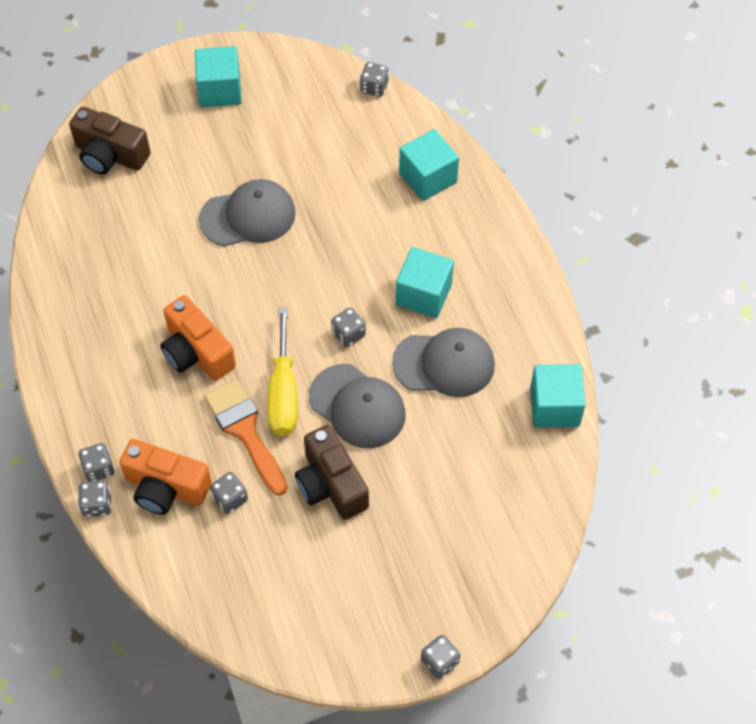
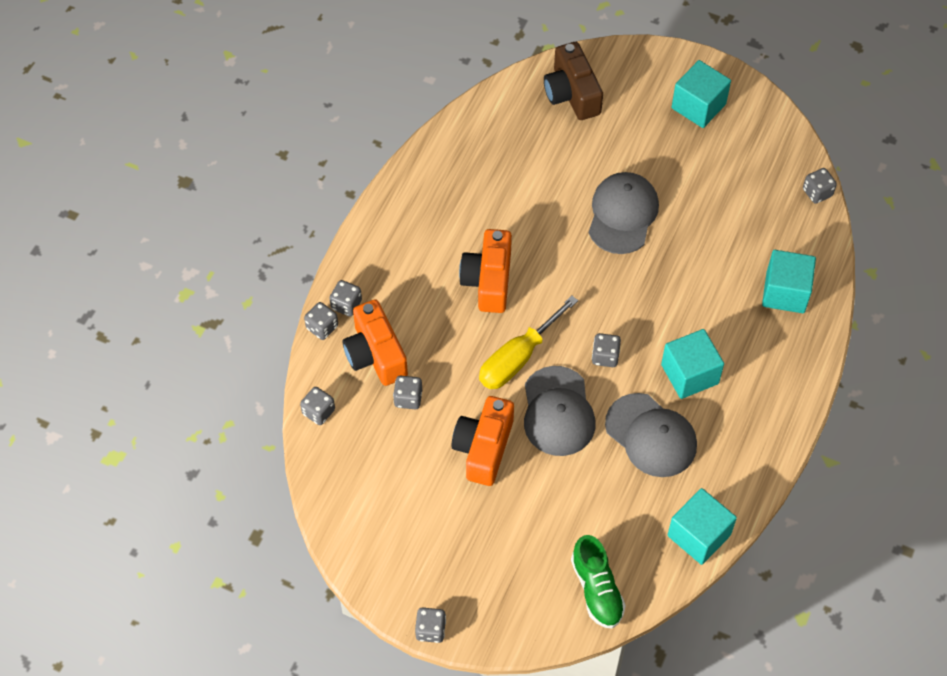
camera: 45 degrees right, 0 degrees up
grey cap [199,179,296,247] -> grey cap turned 105 degrees counterclockwise [589,172,659,254]
orange brush [204,379,288,496] -> none
brown camera [295,425,369,520] -> orange camera [451,396,514,486]
none -> grey dice [300,387,335,425]
none -> green shoe [571,535,626,629]

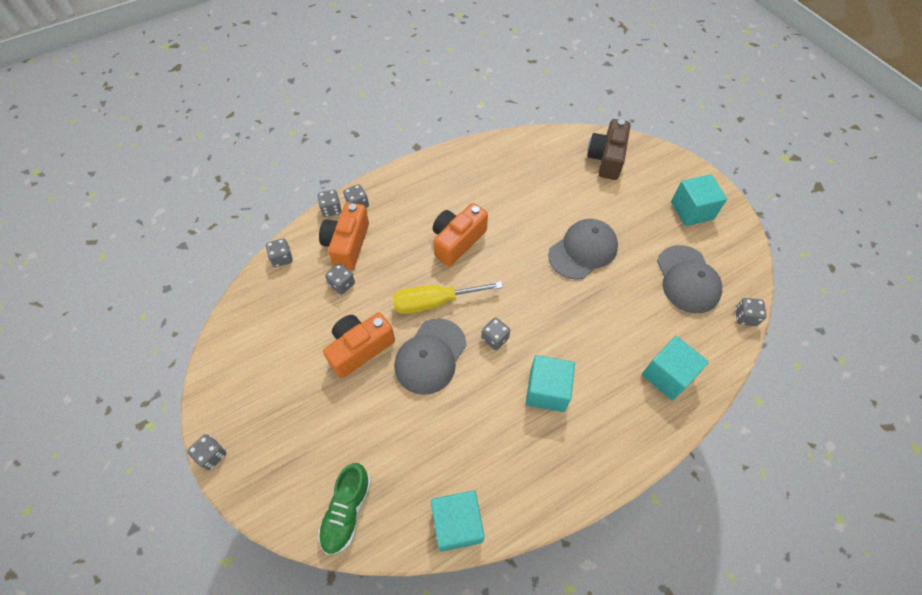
camera: 35 degrees right, 0 degrees up
grey cap [605,393,697,477] -> grey cap moved to [657,245,722,313]

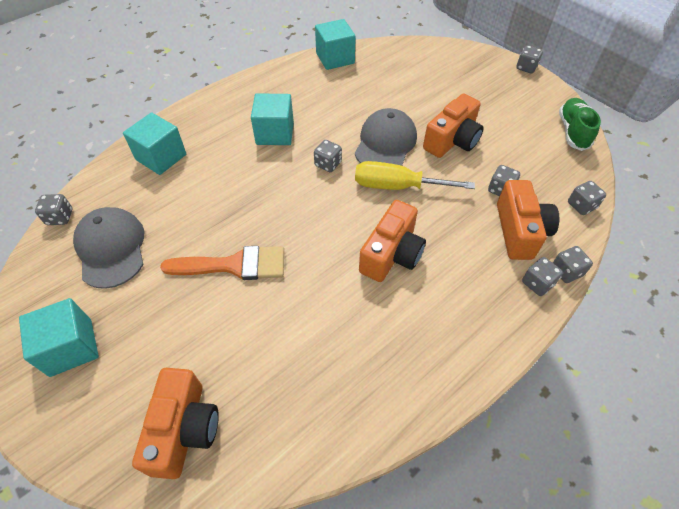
camera: 170 degrees right, 5 degrees down
green shoe [318,463,371,555] -> green shoe moved to [559,98,601,151]
yellow screwdriver [392,281,503,314] -> yellow screwdriver turned 150 degrees counterclockwise [355,161,475,190]
grey cap [548,219,618,280] -> orange brush [160,246,284,280]
brown camera [587,119,631,180] -> orange camera [132,368,219,479]

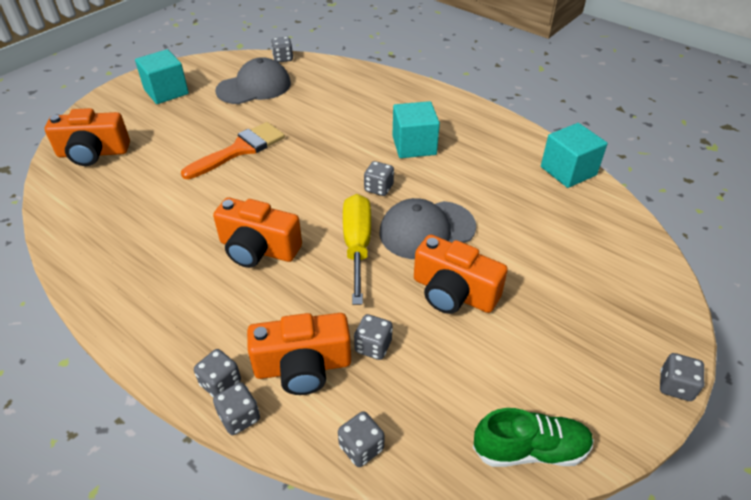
camera: 80 degrees right, 10 degrees down
turquoise cube [123,113,186,175] -> none
orange brush [160,246,284,280] -> orange brush turned 120 degrees counterclockwise [181,122,285,179]
grey cap [355,108,417,166] -> grey cap turned 150 degrees clockwise [379,198,476,259]

